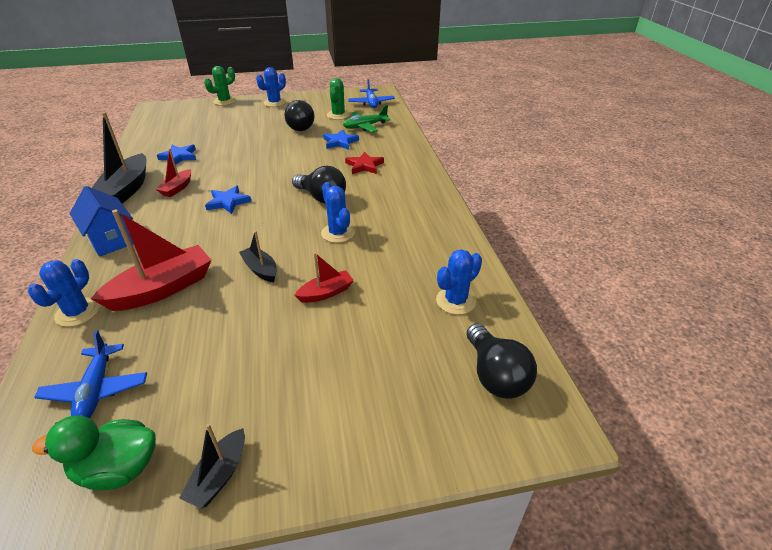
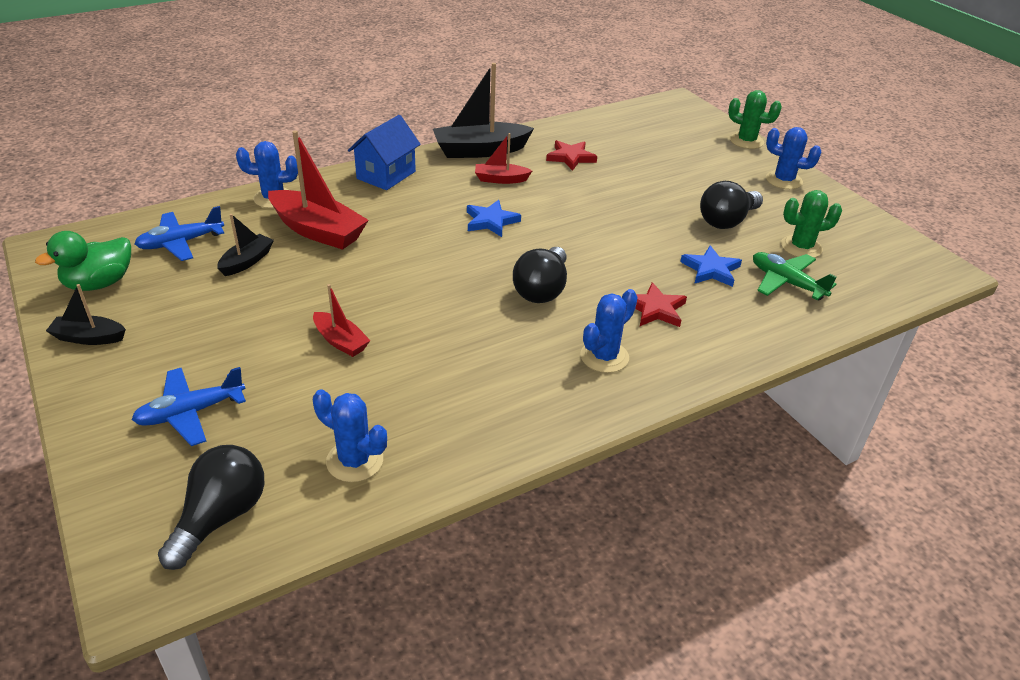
camera: 70 degrees right, 0 degrees up
green duck [32,415,156,490] -> green duck turned 105 degrees counterclockwise [35,231,131,291]
blue star [157,144,196,165] -> red star [546,140,597,171]
black boat [239,231,277,282] -> black boat moved to [217,214,274,276]
blue cactus [321,182,355,243] -> blue cactus moved to [580,289,638,373]
blue plane [348,79,395,108] -> blue plane moved to [131,367,246,446]
black light bulb [466,324,537,399] -> black light bulb turned 150 degrees clockwise [158,445,264,570]

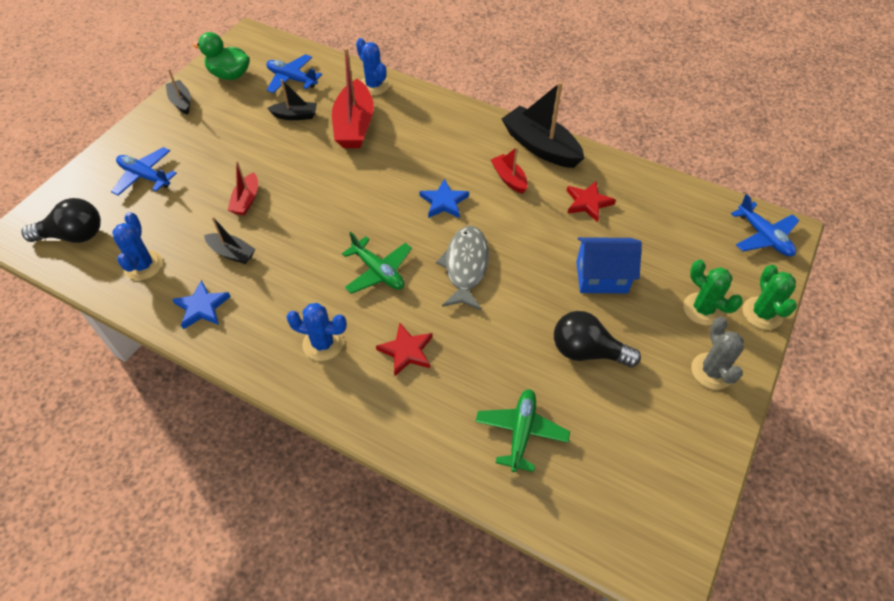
camera: 60 degrees right, 15 degrees up
blue house [348,115,421,190] -> blue house moved to [576,237,642,294]
black light bulb [513,247,567,303] -> green plane [342,232,412,294]
blue star [680,245,742,287] -> blue star moved to [172,280,231,329]
blue cactus [766,127,821,189] -> grey cactus [691,317,744,390]
green cactus [781,190,842,258] -> green cactus moved to [683,260,743,325]
none -> black boat [204,216,256,264]
none -> grey fish [436,226,489,310]
none -> blue plane [731,194,800,256]

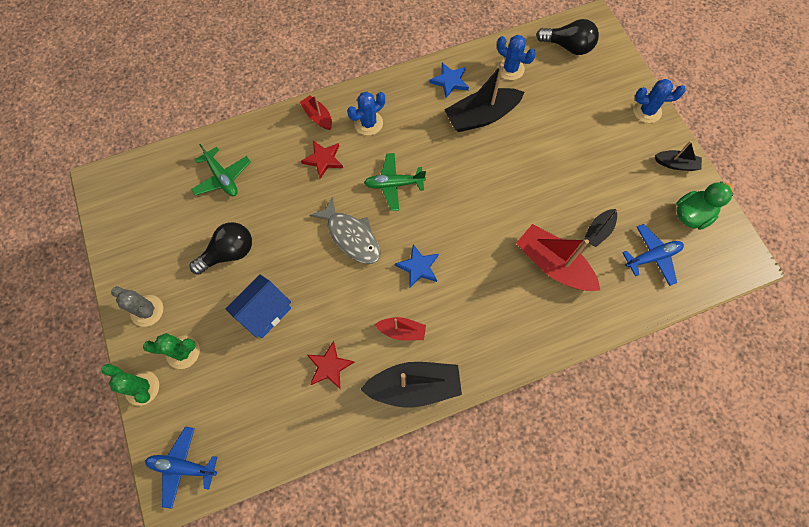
camera: 130 degrees right, 15 degrees up
black light bulb [22,198,101,243] -> black light bulb turned 105 degrees counterclockwise [536,19,599,55]
blue plane [111,147,177,196] -> none
black boat [204,216,256,264] -> black boat [444,63,524,132], size x1.85
red boat [228,161,258,216] -> red boat moved to [300,95,332,130]
blue cactus [356,38,389,95] -> blue cactus moved to [633,79,686,123]

